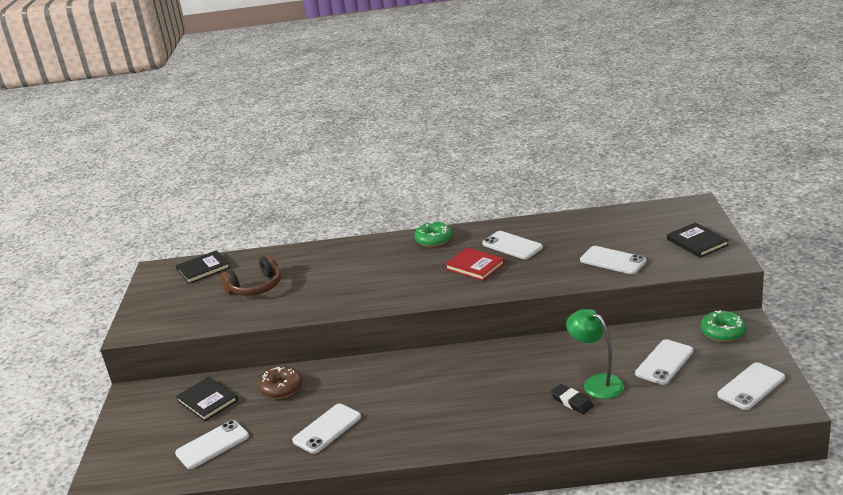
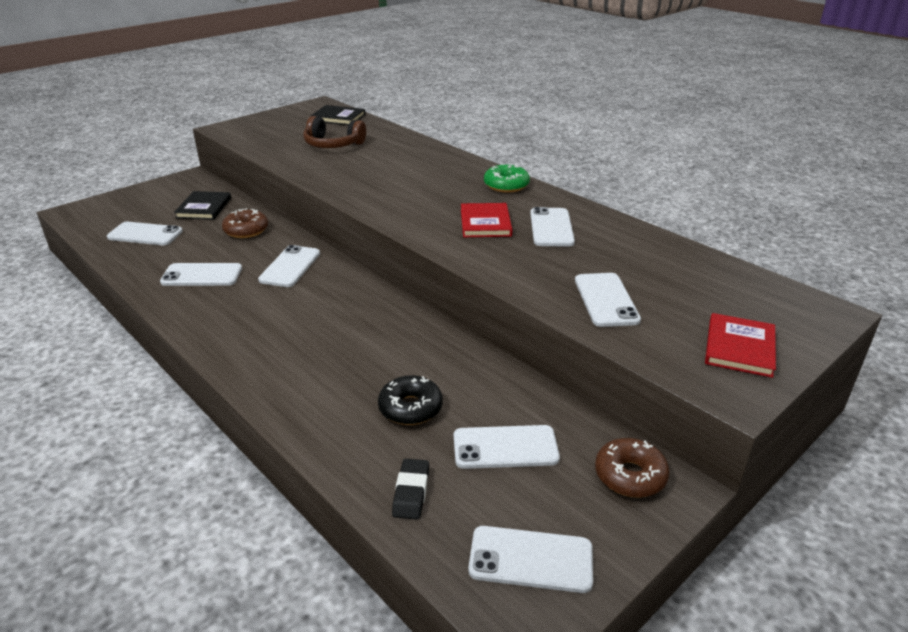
camera: 45 degrees right, 5 degrees up
black eraser [551,384,594,414] -> black eraser moved to [392,459,429,520]
green lamp [566,309,624,399] -> black donut [378,375,443,425]
black book [667,223,729,258] -> red book [705,313,776,378]
green donut [701,310,746,342] -> brown donut [595,438,670,498]
none -> white phone [258,245,320,287]

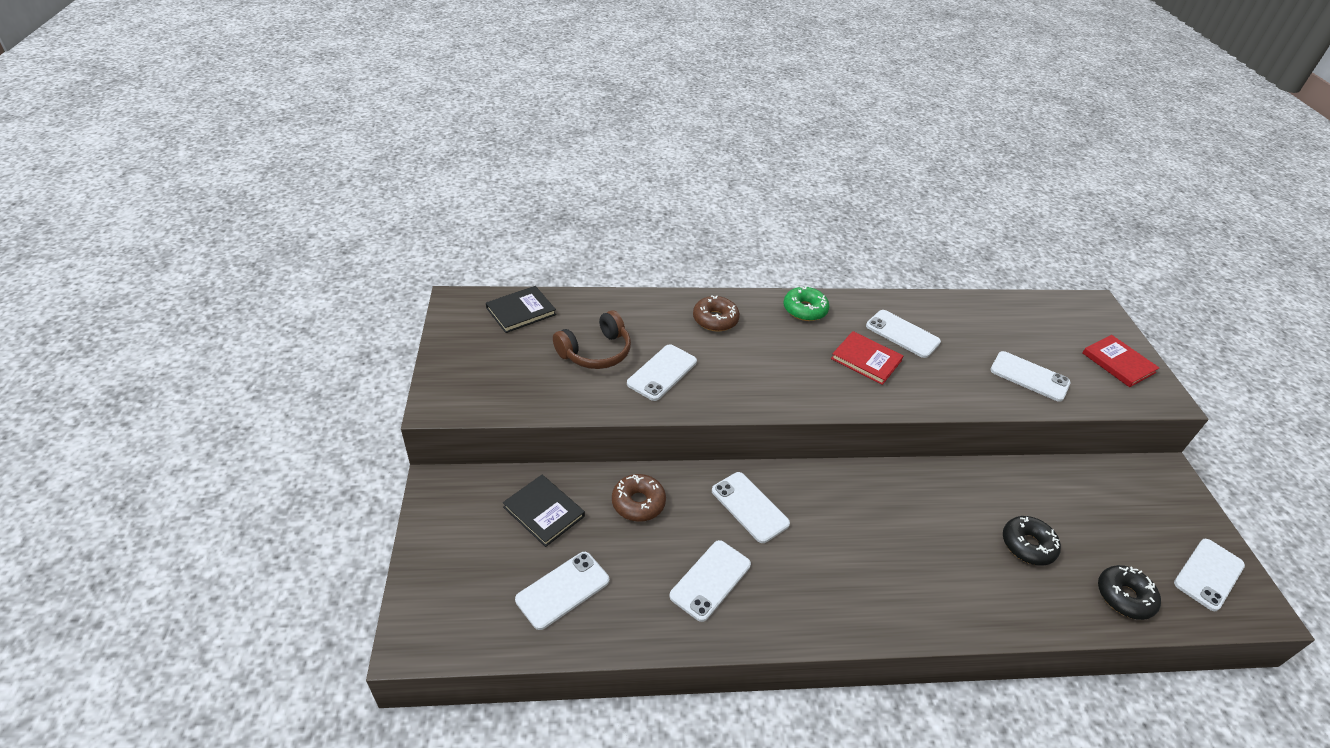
camera: 55 degrees left, 10 degrees up
black eraser [392,459,429,520] -> black donut [1098,565,1161,620]
white phone [454,425,560,469] -> white phone moved to [627,344,697,401]
brown donut [595,438,670,498] -> brown donut moved to [693,295,740,331]

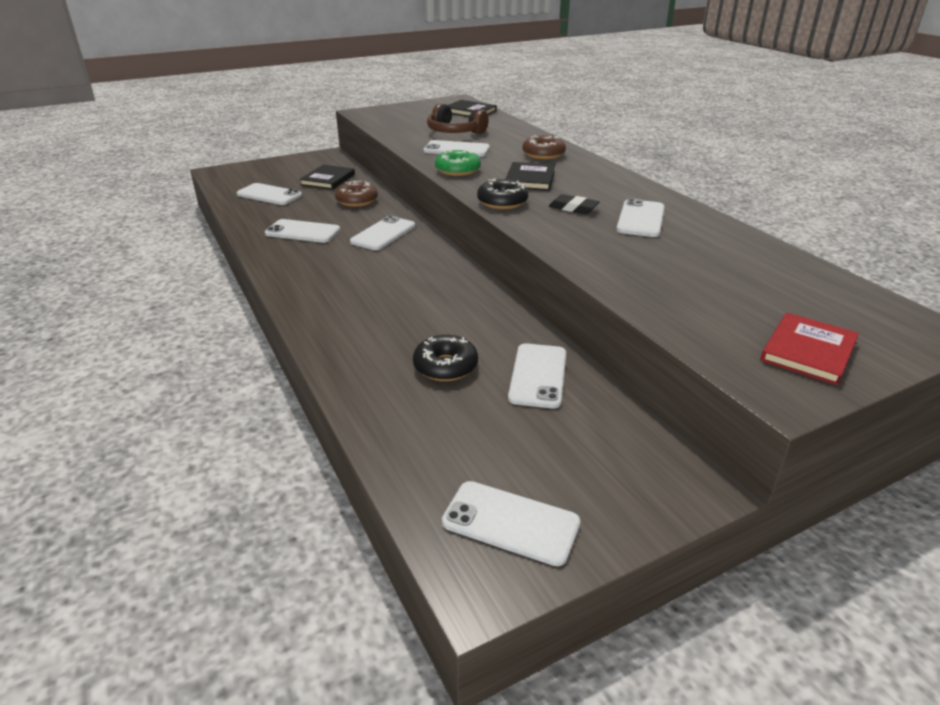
camera: 70 degrees right, 10 degrees down
green donut [784,286,829,321] -> green donut moved to [435,150,481,176]
red book [831,331,903,385] -> black eraser [549,194,600,214]
white phone [990,351,1071,402] -> white phone moved to [508,343,566,408]
black donut [1098,565,1161,620] -> black donut moved to [477,179,528,209]
none -> black book [506,162,555,191]

